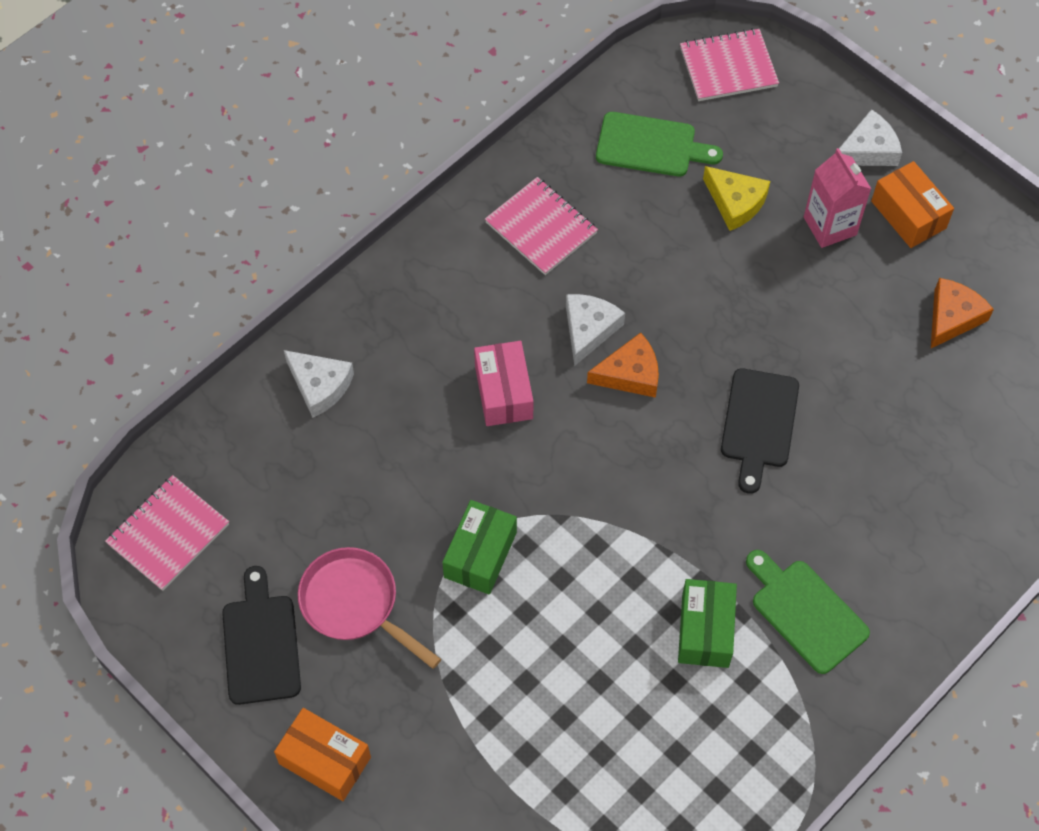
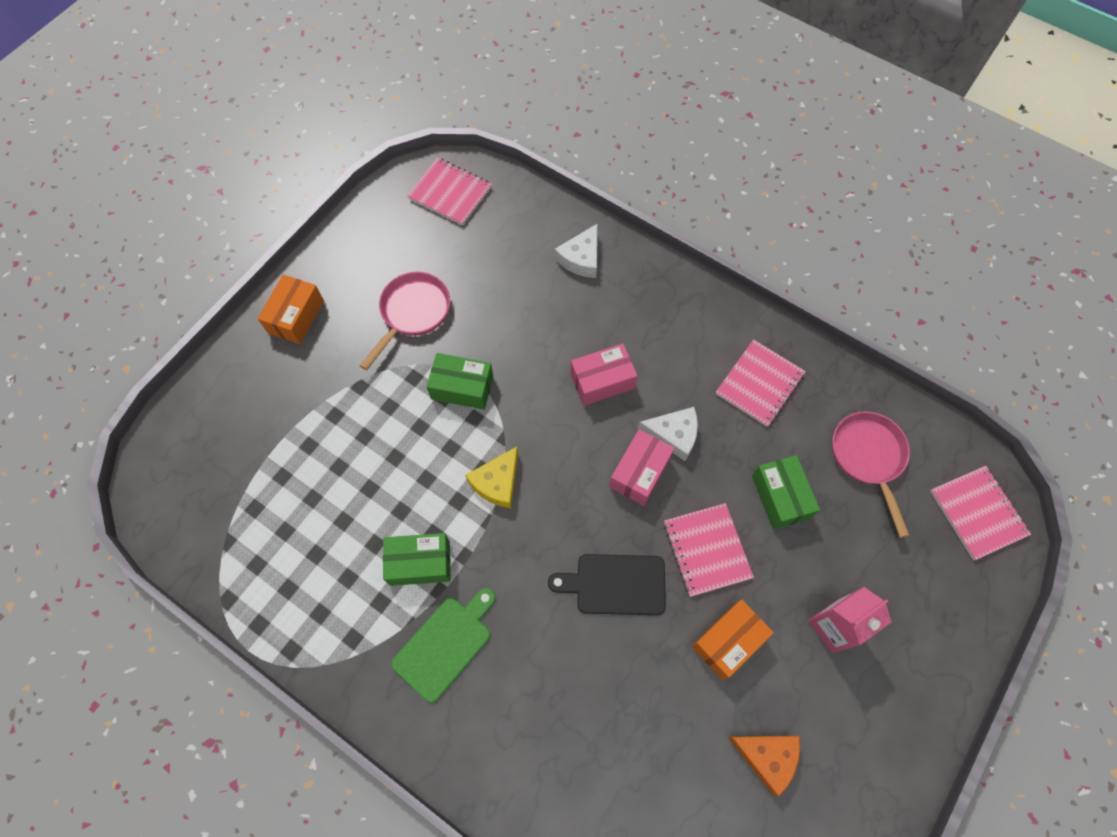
camera: 80 degrees right, 5 degrees up
black cutting board [222,566,301,705] -> none
orange cheese [587,333,659,398] -> pink box [609,429,674,506]
green cutting board [596,112,723,177] -> pink pan [832,411,910,538]
yellow cheese [703,166,770,231] -> yellow cheese moved to [465,447,518,508]
white cheese [839,109,902,166] -> none
orange box [871,161,954,248] -> orange box moved to [692,599,774,680]
none -> pink notebook [664,503,754,597]
none -> green box [752,455,820,530]

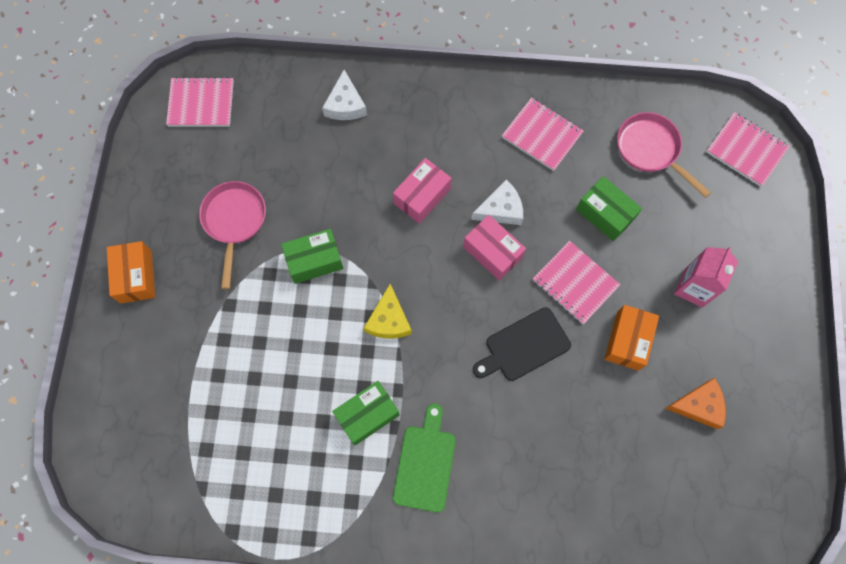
camera: 30 degrees left, 5 degrees up
pink box [609,429,674,506] -> pink box turned 45 degrees counterclockwise [463,215,526,281]
pink notebook [716,340,806,427] -> pink notebook turned 60 degrees counterclockwise [502,98,584,171]

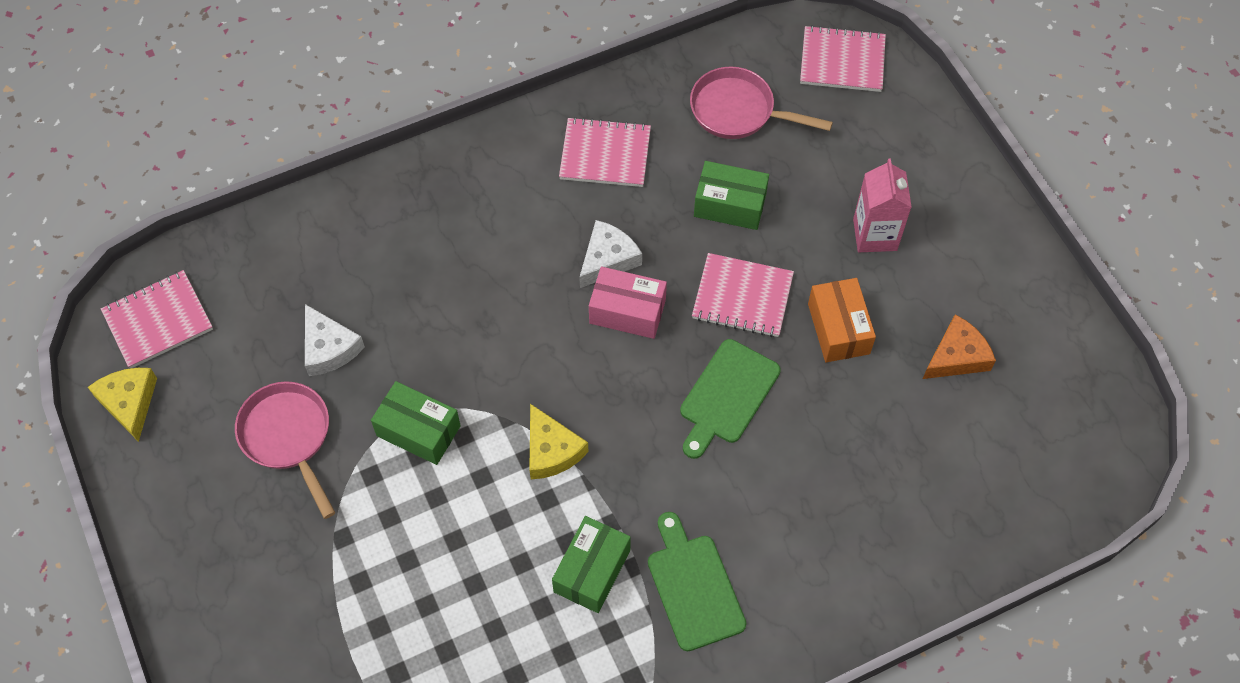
camera: 30 degrees left, 10 degrees down
orange box [107,241,155,304] -> none
green box [281,229,343,284] -> green box turned 75 degrees clockwise [371,381,461,465]
white cheese [322,70,367,120] -> white cheese moved to [305,304,365,376]
pink box [393,158,452,224] -> none
black cutting board [473,307,571,381] -> green cutting board [680,339,781,459]
none -> yellow cheese [88,368,157,442]

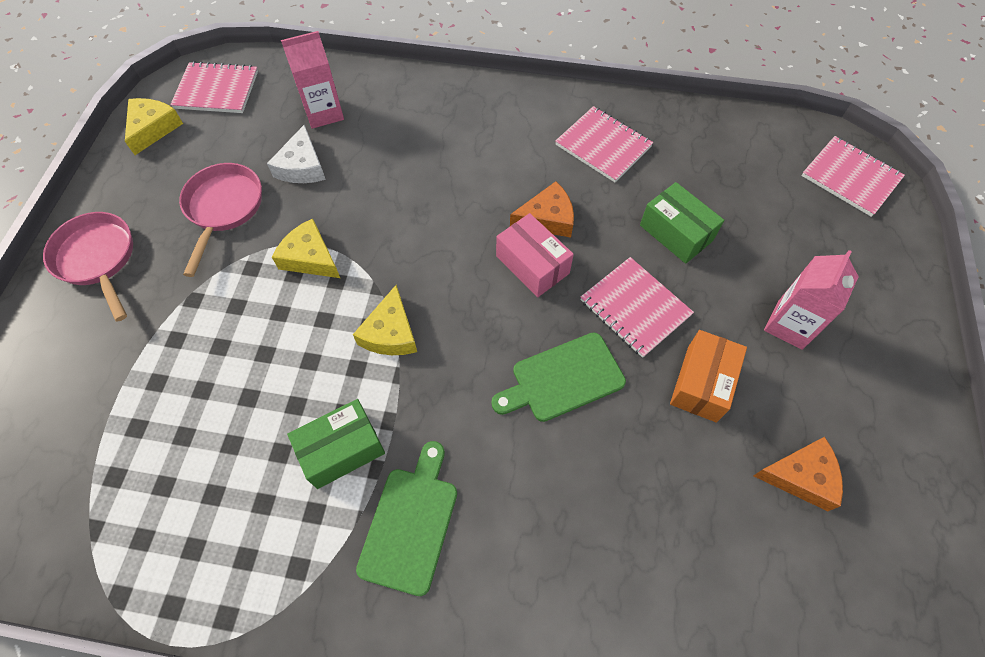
camera: 35 degrees right, 0 degrees up
green box [371,381,461,465] -> yellow cheese [272,219,340,278]
white cheese [579,220,642,288] -> orange cheese [510,181,574,237]
pink pan [690,66,833,139] -> pink pan moved to [43,212,133,322]
none -> pink carton [281,31,344,129]

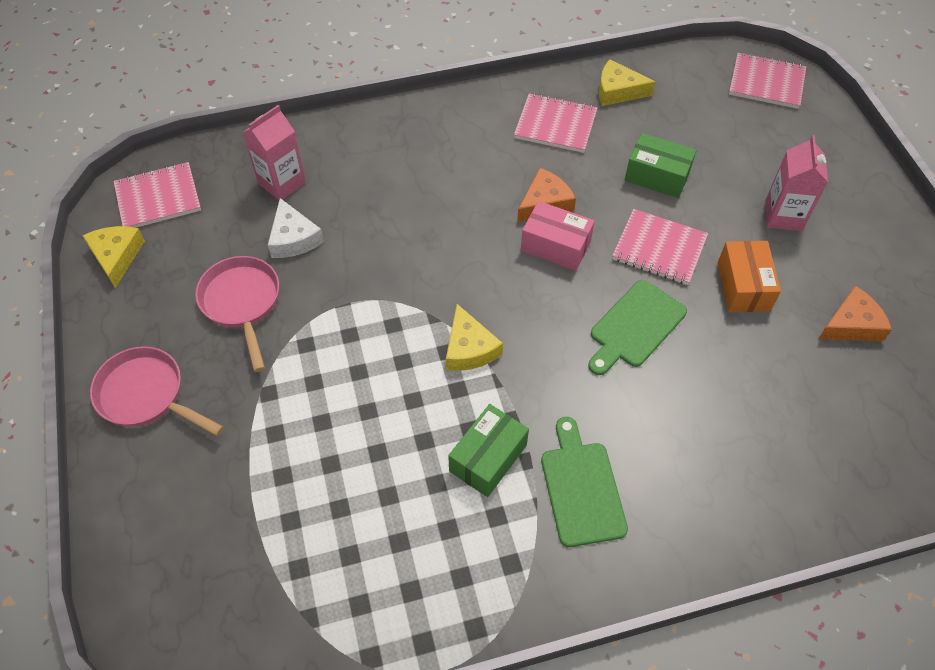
camera: 25 degrees left, 5 degrees down
yellow cheese [272,219,340,278] -> yellow cheese moved to [599,59,655,106]

